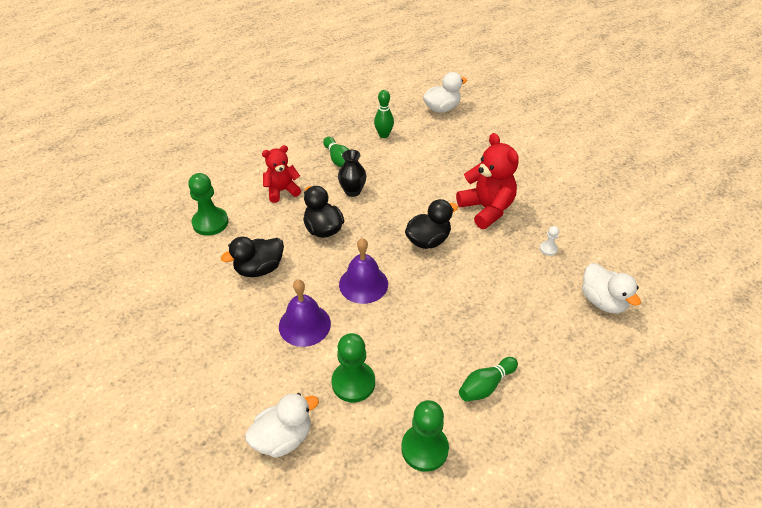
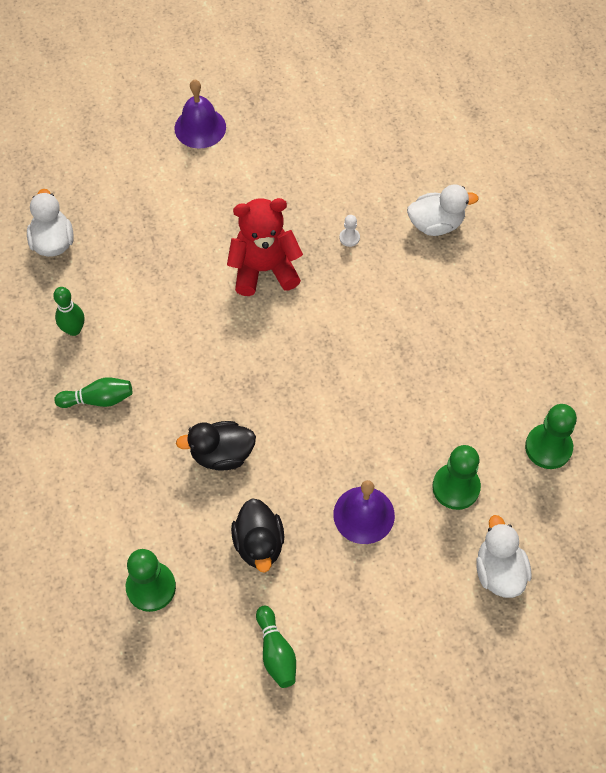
camera: 70 degrees left, 15 degrees up
red teddy bear [262,145,301,203] -> none
black vase [338,150,367,197] -> none
purple bell [339,238,388,304] -> purple bell moved to [174,80,226,149]
black duck [405,199,458,249] -> none
green bowling pin [459,357,518,402] -> green bowling pin moved to [256,606,296,688]

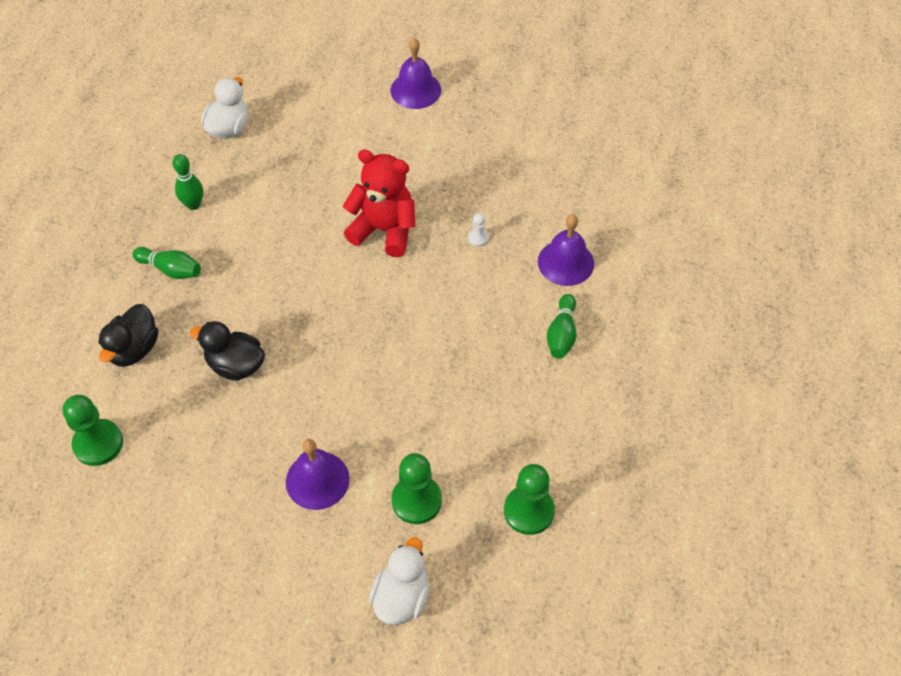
camera: 30 degrees right, 5 degrees down
black duck [231,498,284,573] -> black duck moved to [98,304,158,367]
green bowling pin [256,606,296,688] -> green bowling pin moved to [547,294,577,359]
white duck [407,185,479,236] -> purple bell [538,214,594,286]

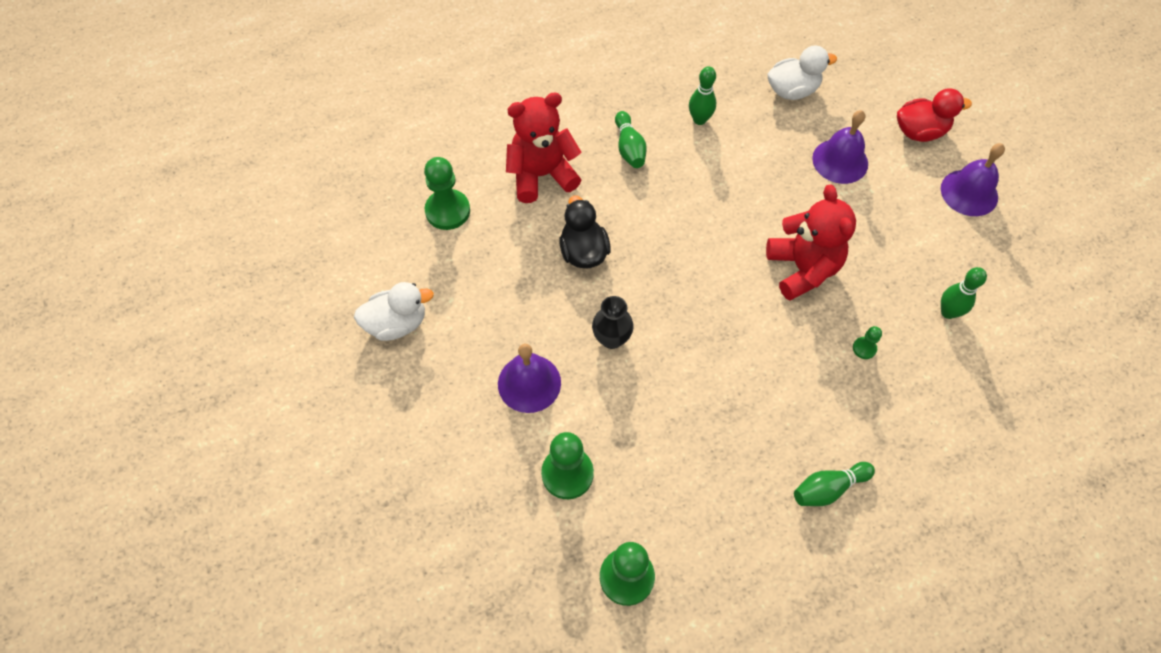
camera: 55 degrees right, 5 degrees up
black duck [98,304,158,367] -> red teddy bear [506,92,581,203]
white duck [369,537,429,625] -> white duck moved to [354,282,434,341]
white pawn [468,213,489,247] -> green pawn [853,326,882,359]
purple bell [538,214,594,286] -> purple bell moved to [812,110,868,184]
none -> black vase [592,296,633,349]
none -> red duck [897,88,972,142]
none -> green bowling pin [941,267,987,319]

